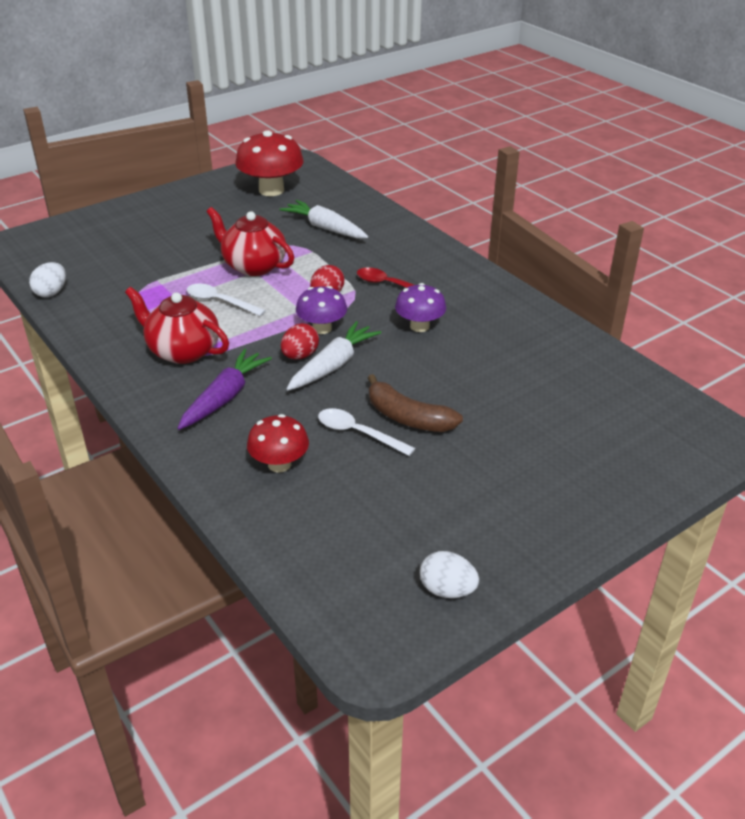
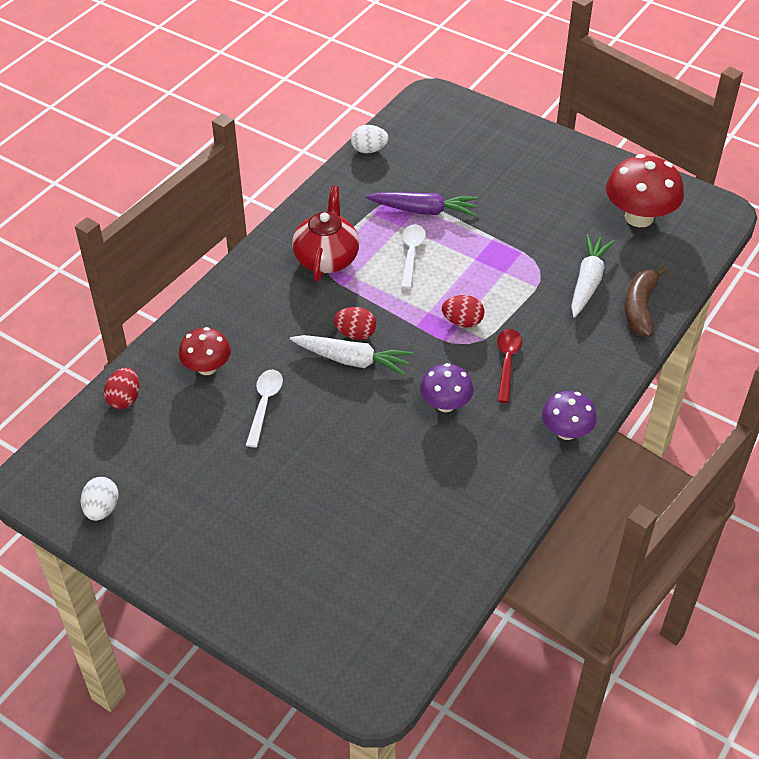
camera: 70 degrees right, 10 degrees up
purple carrot [178,349,272,430] -> purple carrot moved to [366,192,478,216]
red teapot [206,207,294,276] -> none
purple mushroom [296,286,347,334] -> purple mushroom moved to [542,391,597,440]
brown banana [368,374,463,432] -> brown banana moved to [625,266,667,337]
none -> red egg [104,367,140,409]

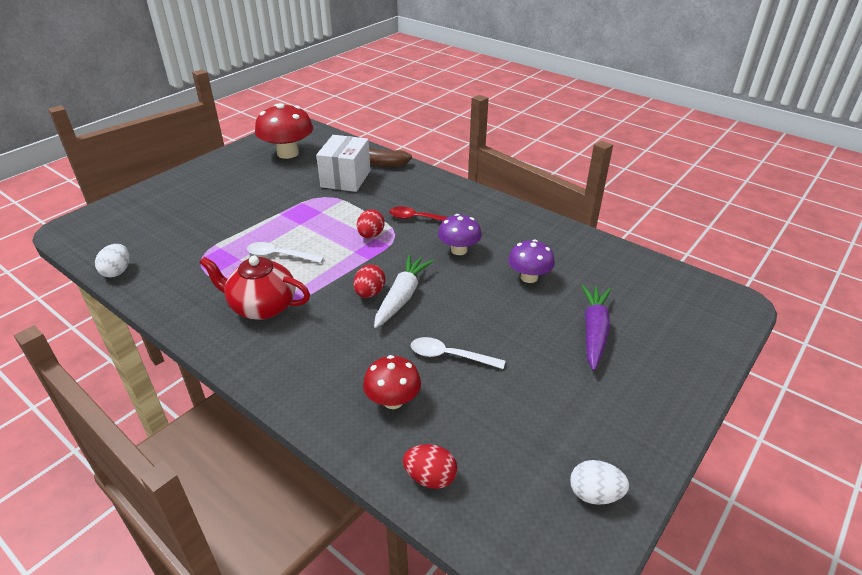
camera: 85 degrees left, 10 degrees down
purple carrot [366,192,478,216] -> purple carrot moved to [581,285,611,371]
purple mushroom [542,391,597,440] -> purple mushroom moved to [508,239,555,283]
white carrot [571,234,615,318] -> white box [316,135,371,192]

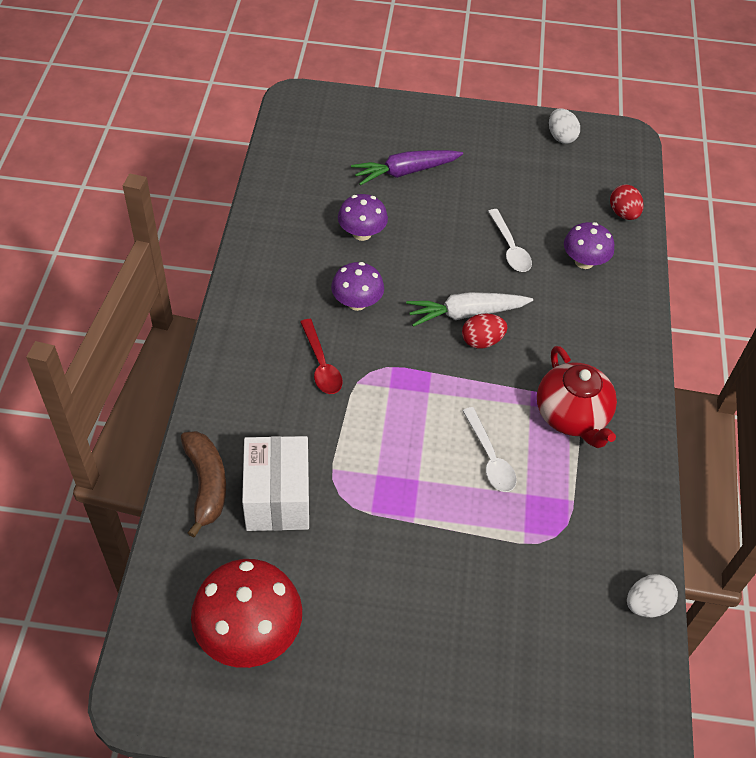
camera: 125 degrees left, 15 degrees up
white box [316,135,371,192] -> white box turned 75 degrees counterclockwise [242,436,309,531]
red egg [357,209,385,238] -> none
red mushroom [363,355,421,409] -> purple mushroom [564,222,614,269]

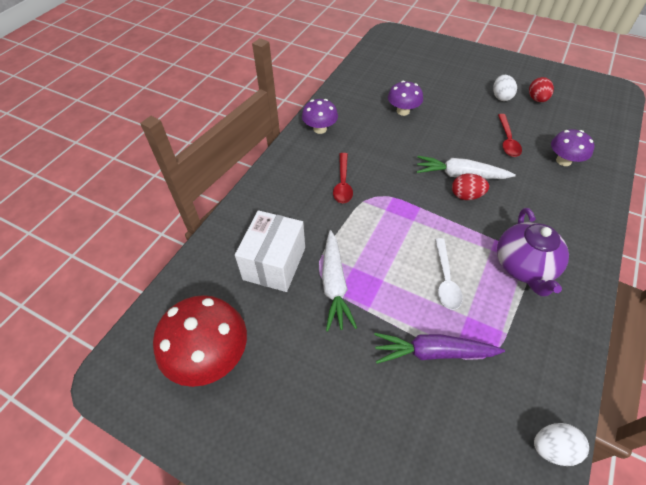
camera: 25 degrees right, 0 degrees up
brown banana [181,431,226,538] -> none
purple mushroom [331,262,384,311] -> purple mushroom moved to [302,99,338,134]
purple carrot [351,150,463,186] -> purple carrot moved to [374,333,505,364]
white spoon [488,209,532,272] -> red spoon [498,114,522,157]
red teapot [537,346,617,448] -> purple teapot [497,208,569,296]
white egg [549,109,580,144] -> white egg moved to [493,75,517,101]
red egg [610,184,644,220] -> red egg moved to [529,77,554,102]
none -> white carrot [322,230,357,331]

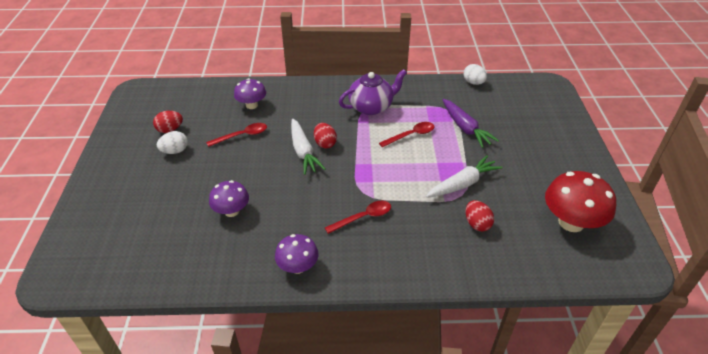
camera: 120 degrees left, 10 degrees down
white box [235,210,305,292] -> red egg [465,200,494,231]
white spoon [435,238,463,310] -> red spoon [379,122,434,147]

